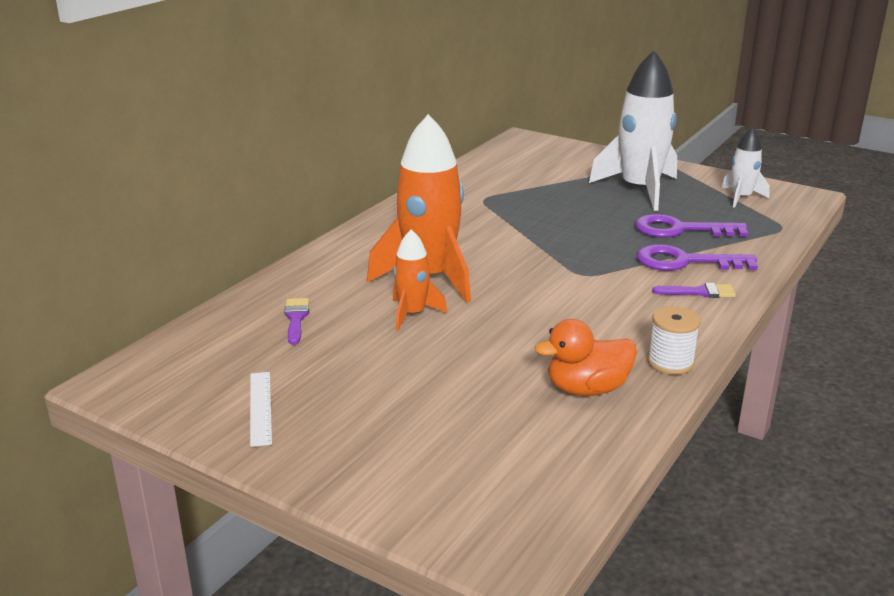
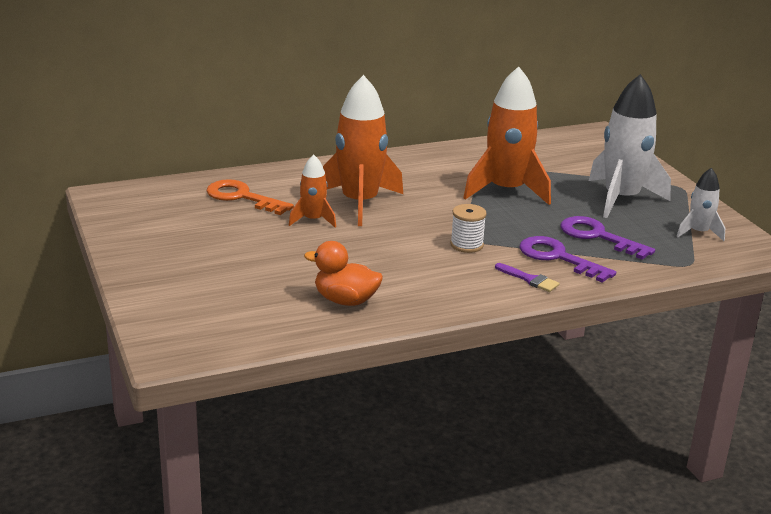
camera: 35 degrees right, 0 degrees up
white ruler [250,372,272,447] -> none
purple brush [284,298,309,345] -> orange key [207,179,294,215]
white spool [648,306,700,375] -> white spool moved to [450,204,487,253]
none -> orange rocket [463,66,551,205]

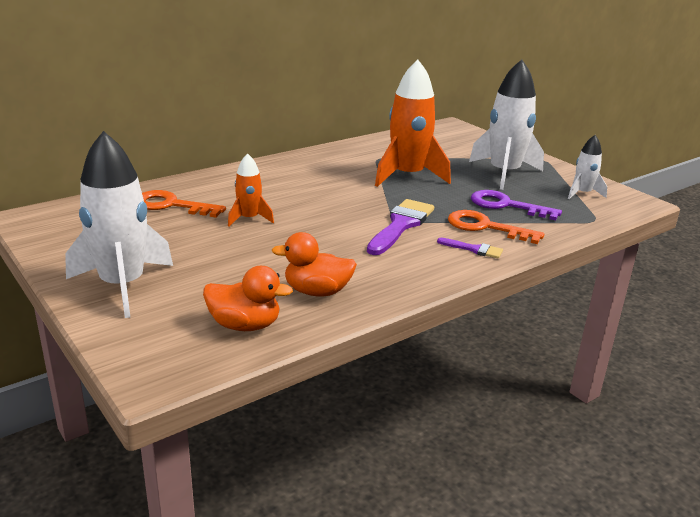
camera: 15 degrees left, 0 degrees up
orange rocket [323,75,403,226] -> none
white spool [450,204,487,253] -> purple brush [367,199,434,255]
purple key [520,236,616,283] -> orange key [448,210,544,244]
none -> white rocket [65,131,173,318]
none -> orange duck [203,266,293,331]

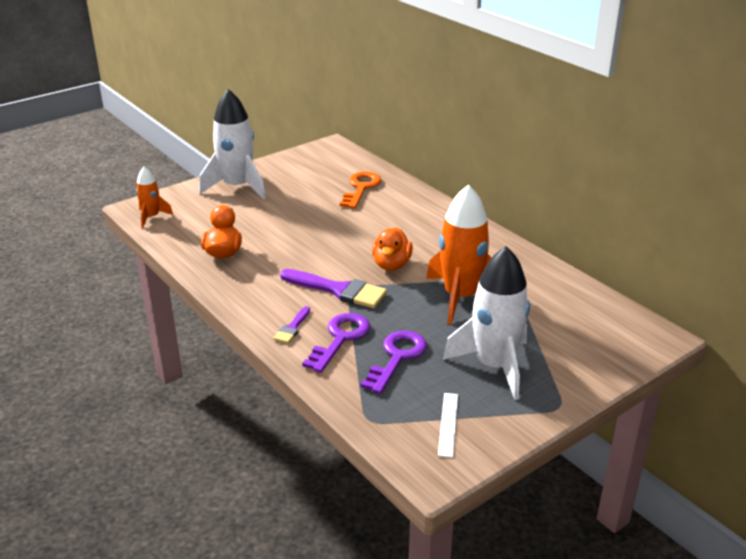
camera: 90 degrees right, 5 degrees up
orange duck [203,266,293,331] -> orange duck moved to [372,227,413,271]
orange rocket [228,153,274,226] -> orange rocket moved to [136,167,173,228]
orange key [448,210,544,244] -> purple key [302,313,370,373]
white rocket [568,135,607,199] -> white ruler [438,393,458,457]

